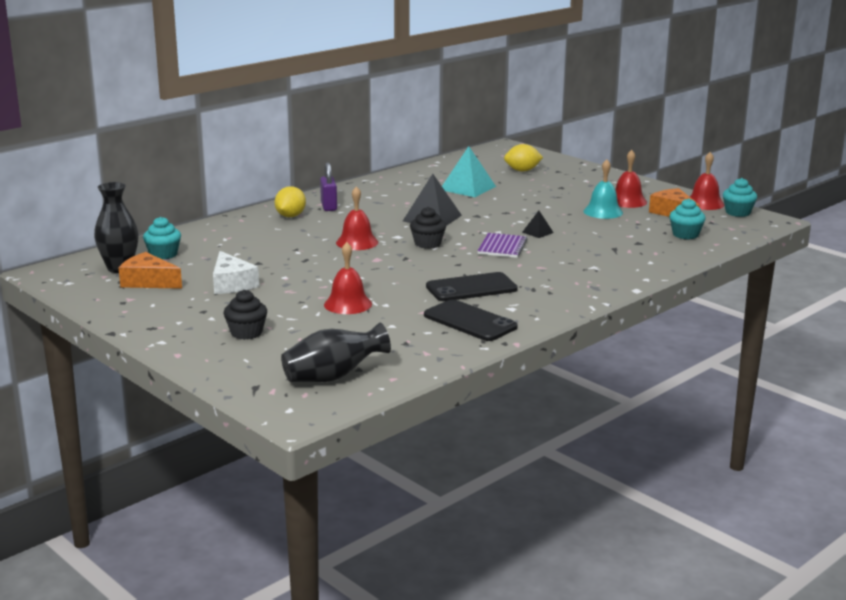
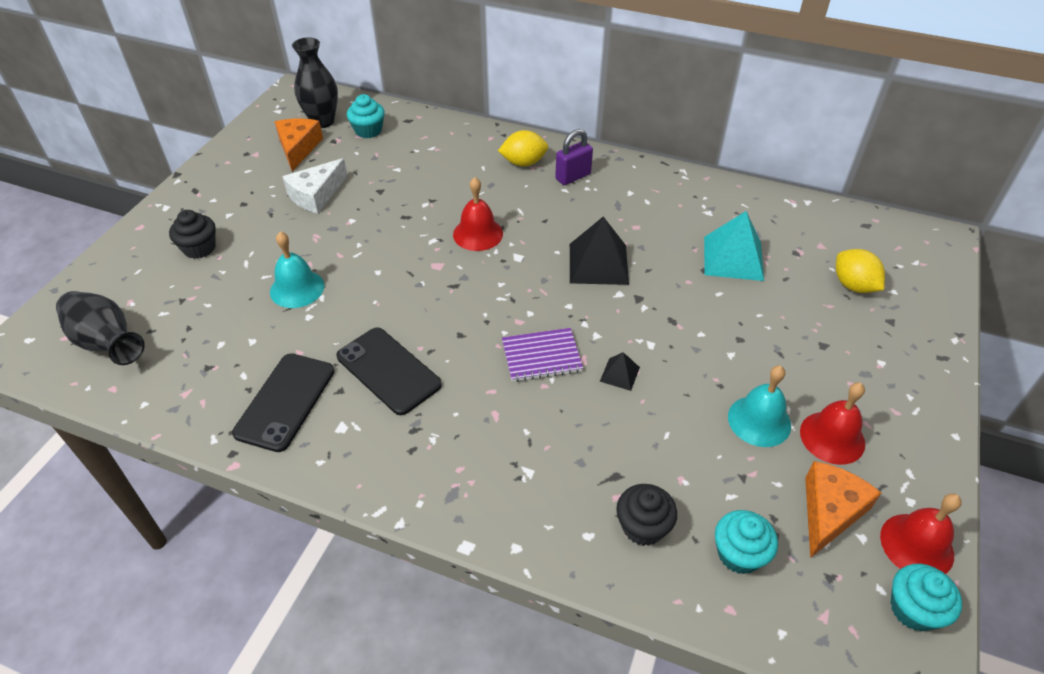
camera: 65 degrees right, 25 degrees up
red bell [324,242,372,314] -> turquoise bell [270,232,324,308]
black cupcake [410,207,446,249] -> black cupcake moved to [616,484,677,546]

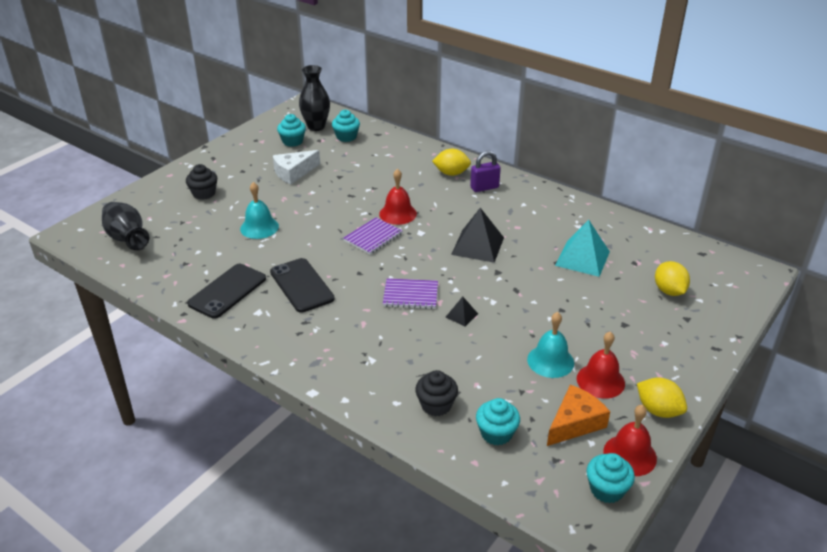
camera: 15 degrees right, 10 degrees down
orange cheese [275,118,323,171] -> turquoise cupcake [277,114,306,147]
none -> purple notebook [344,217,403,254]
none -> yellow lemon [637,377,687,418]

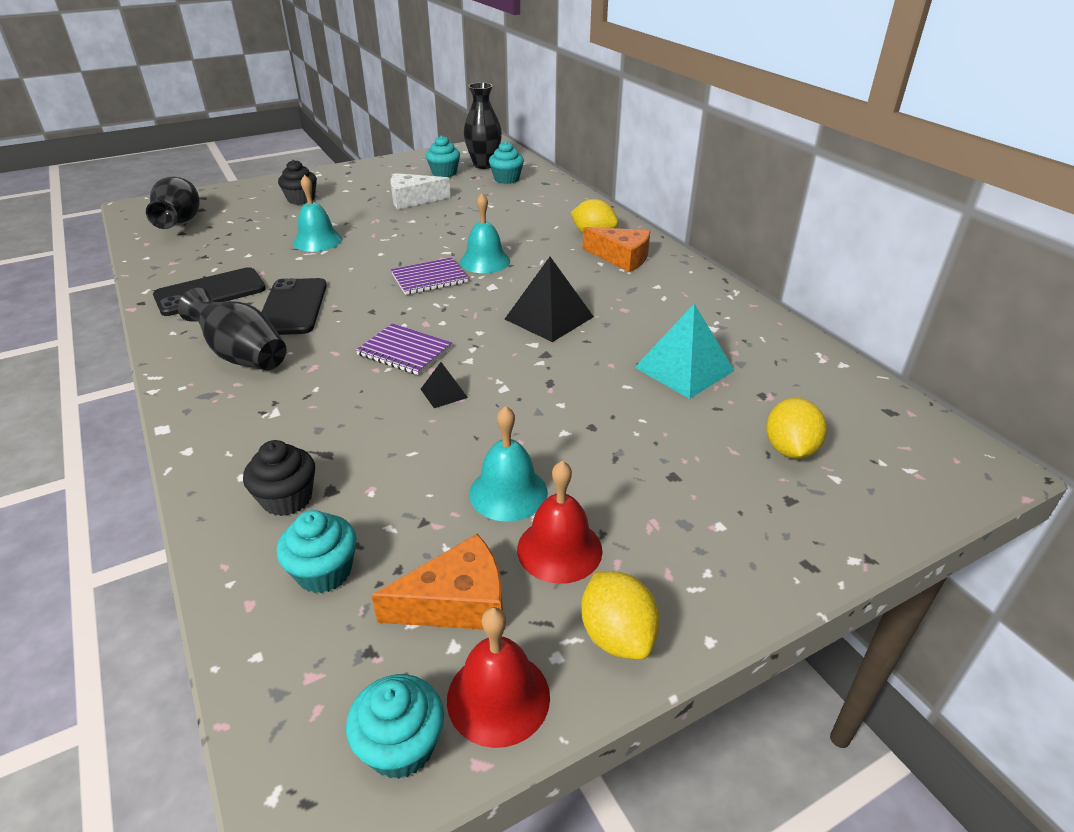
camera: 25 degrees right, 0 degrees up
red bell [379,169,417,225] -> turquoise bell [460,193,510,273]
purple padlock [470,151,501,192] -> orange cheese [583,227,650,272]
none -> black vase [178,288,287,370]

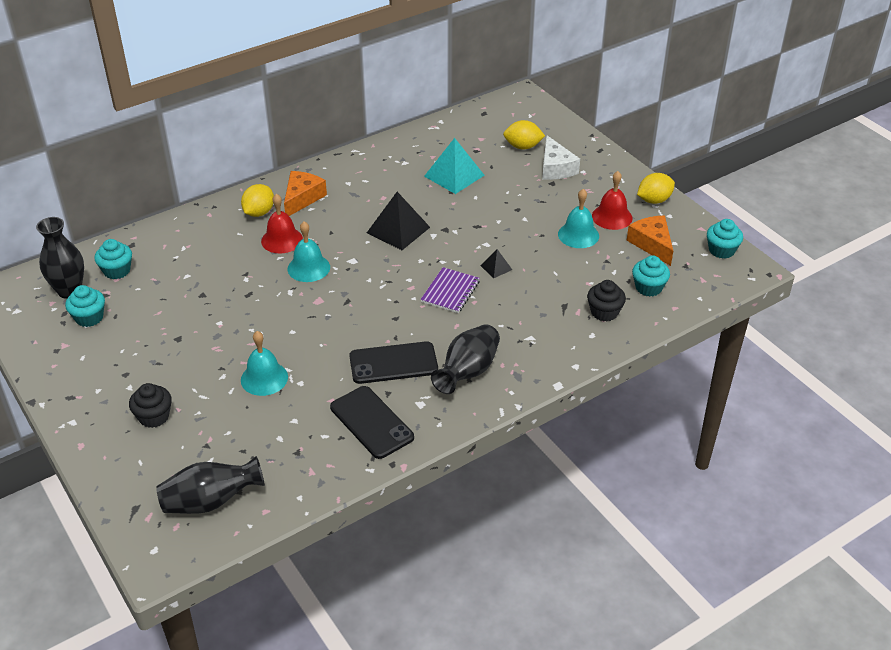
camera: 95 degrees left, 5 degrees up
white cheese [391,173,451,209] -> white cheese moved to [542,135,580,180]
purple notebook [391,258,468,295] -> none
red bell [447,607,550,748] -> red bell moved to [261,194,303,253]

